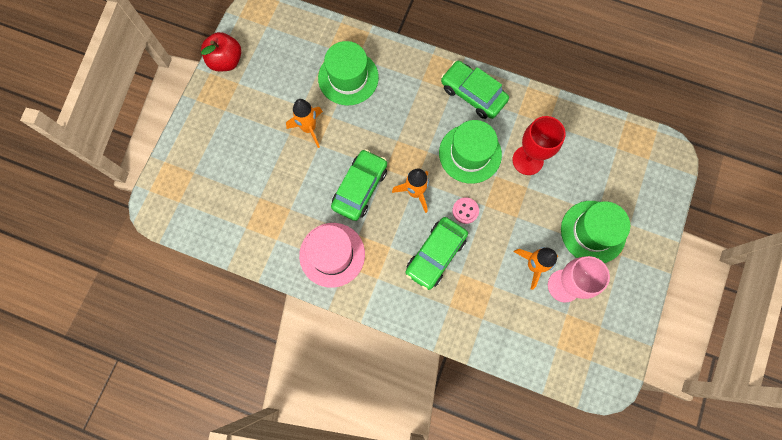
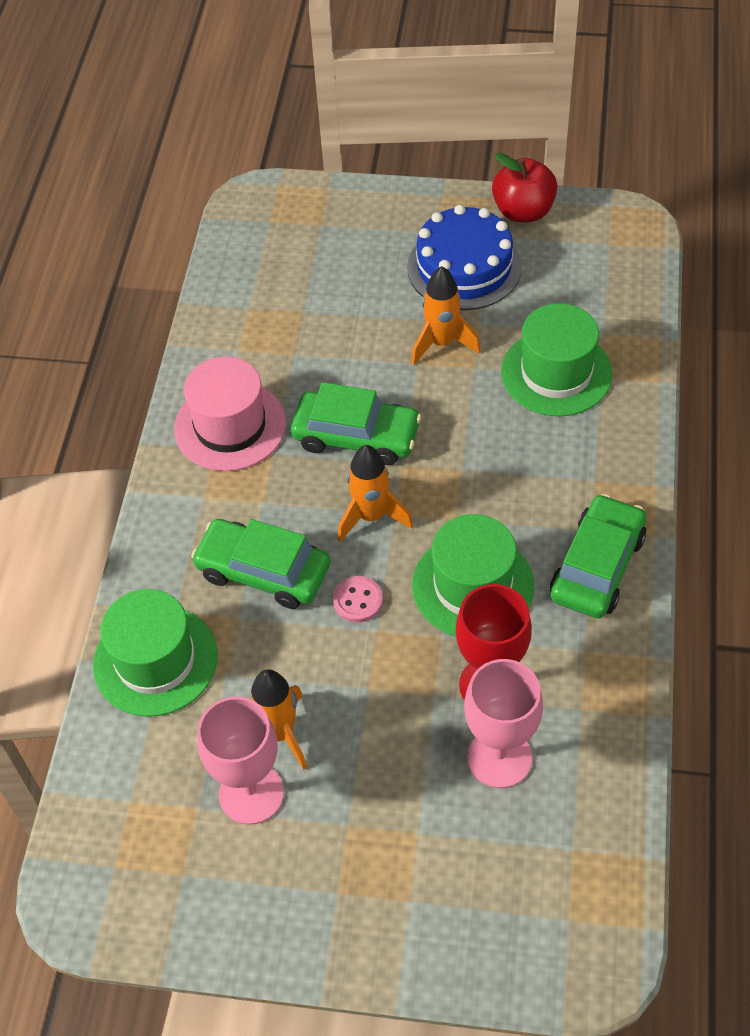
camera: 80 degrees right, 20 degrees down
green hat [561,201,630,263] -> green hat moved to [93,589,218,717]
none -> blue cake [407,205,522,310]
none -> pink goblet [464,659,543,788]

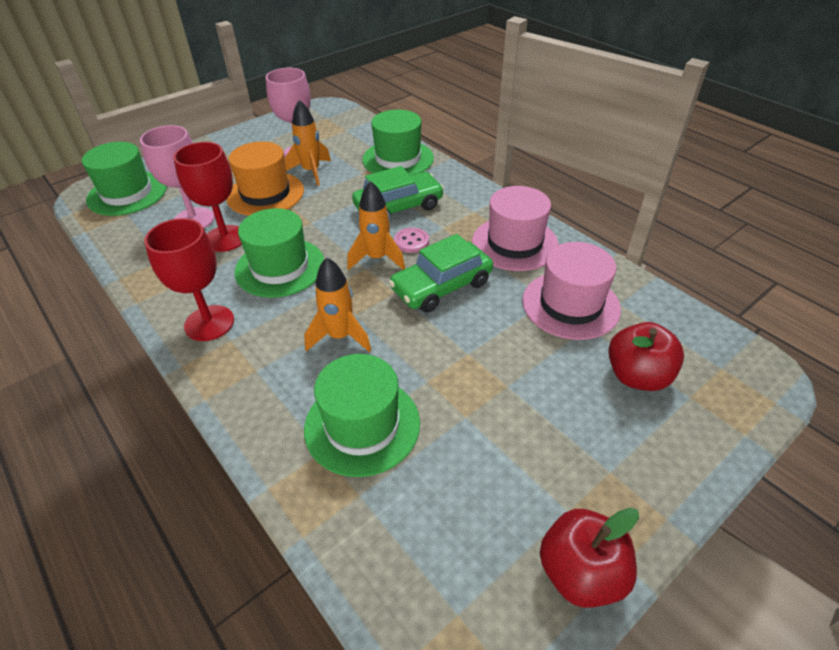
camera: 130 degrees right, 10 degrees down
pink button [333,576,383,623] -> pink button moved to [394,228,429,253]
blue cake [407,205,522,310] -> none
orange rocket [411,266,481,365] -> orange rocket moved to [304,257,371,352]
green car [550,494,646,618] -> red goblet [144,218,234,341]
none -> green hat [82,142,167,216]
none -> orange hat [226,142,304,216]
none -> pink hat [522,242,621,340]
none -> red apple [608,322,684,391]

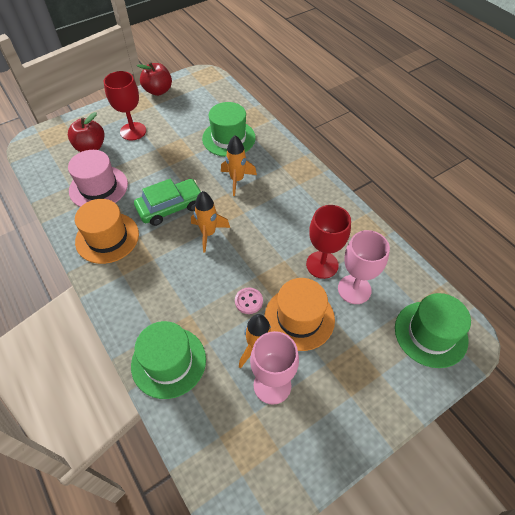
camera: 175 degrees left, 10 degrees up
red goblet [144,218,234,341] -> red goblet moved to [104,71,146,140]
green hat [234,208,324,298] -> none
green car [352,166,444,214] -> none
pink button [394,228,429,253] -> pink button moved to [235,287,263,314]
pink hat [472,186,559,271] -> orange hat [75,199,139,264]

